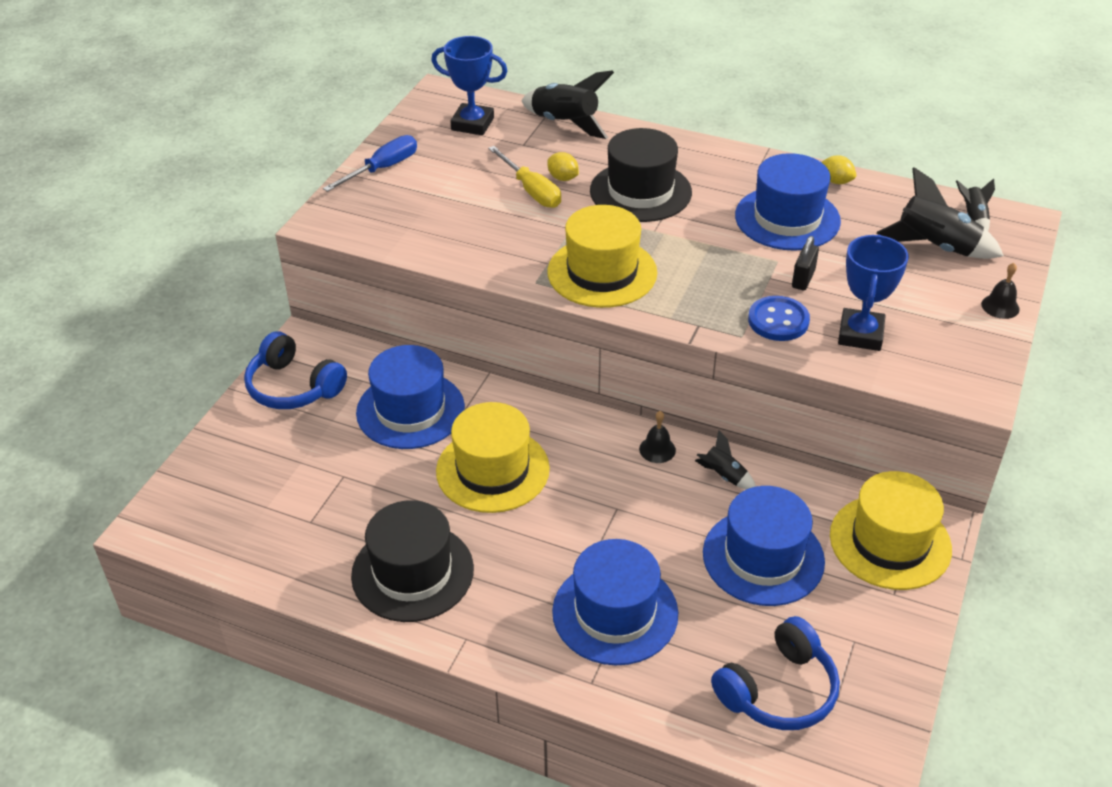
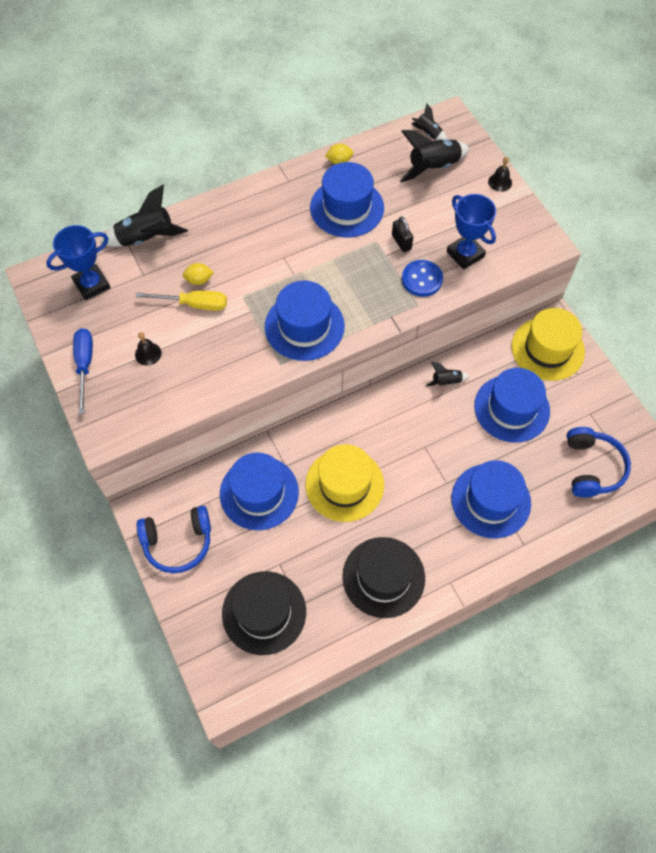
camera: 50 degrees left, 20 degrees up
yellow hat [547,205,657,308] -> blue hat [265,281,345,361]
black hat [590,128,692,222] -> black hat moved to [222,571,306,655]
black bell [639,411,676,463] -> black bell moved to [135,332,162,365]

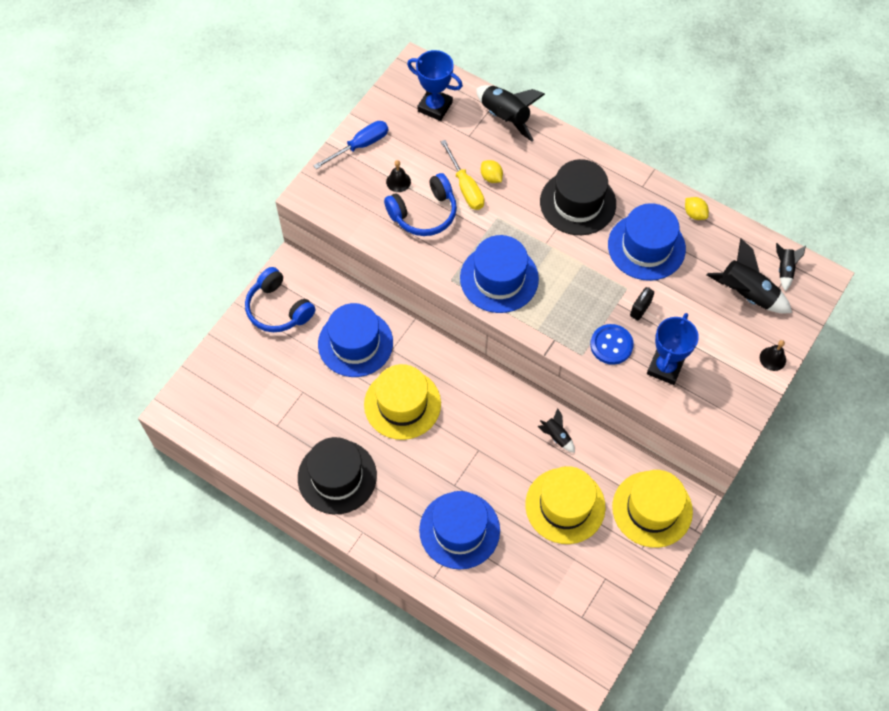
camera: 60 degrees right, 0 degrees up
black hat [222,571,306,655] -> black hat moved to [540,159,616,235]
blue hat [474,368,550,443] -> yellow hat [525,466,605,544]
blue headphones [567,427,631,497] -> blue headphones moved to [384,173,457,236]

